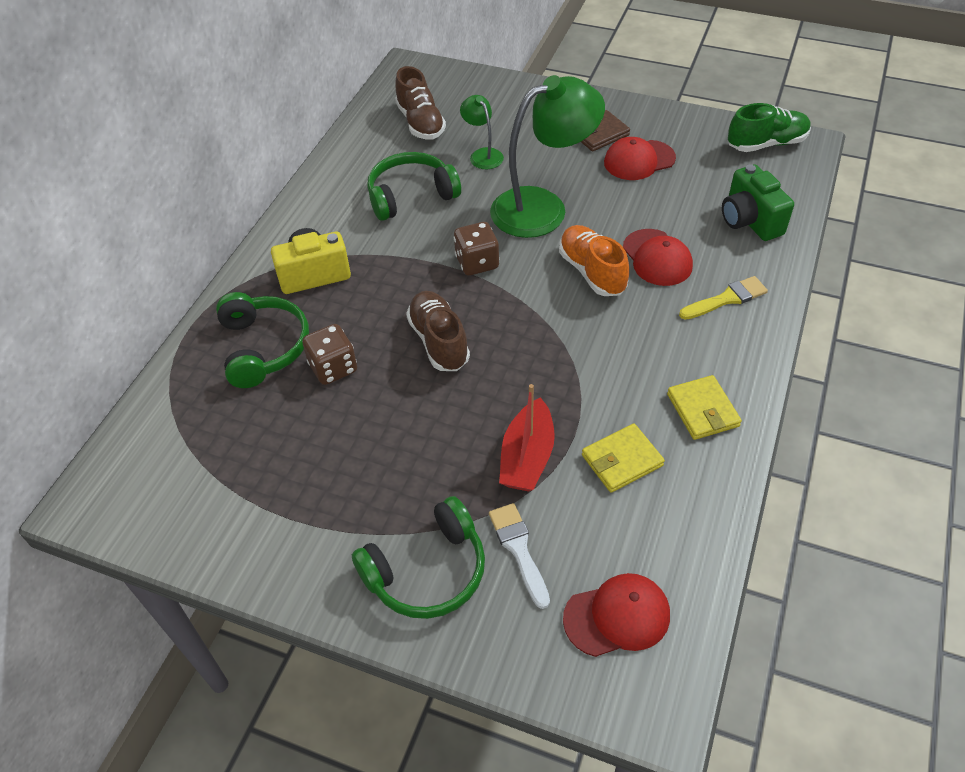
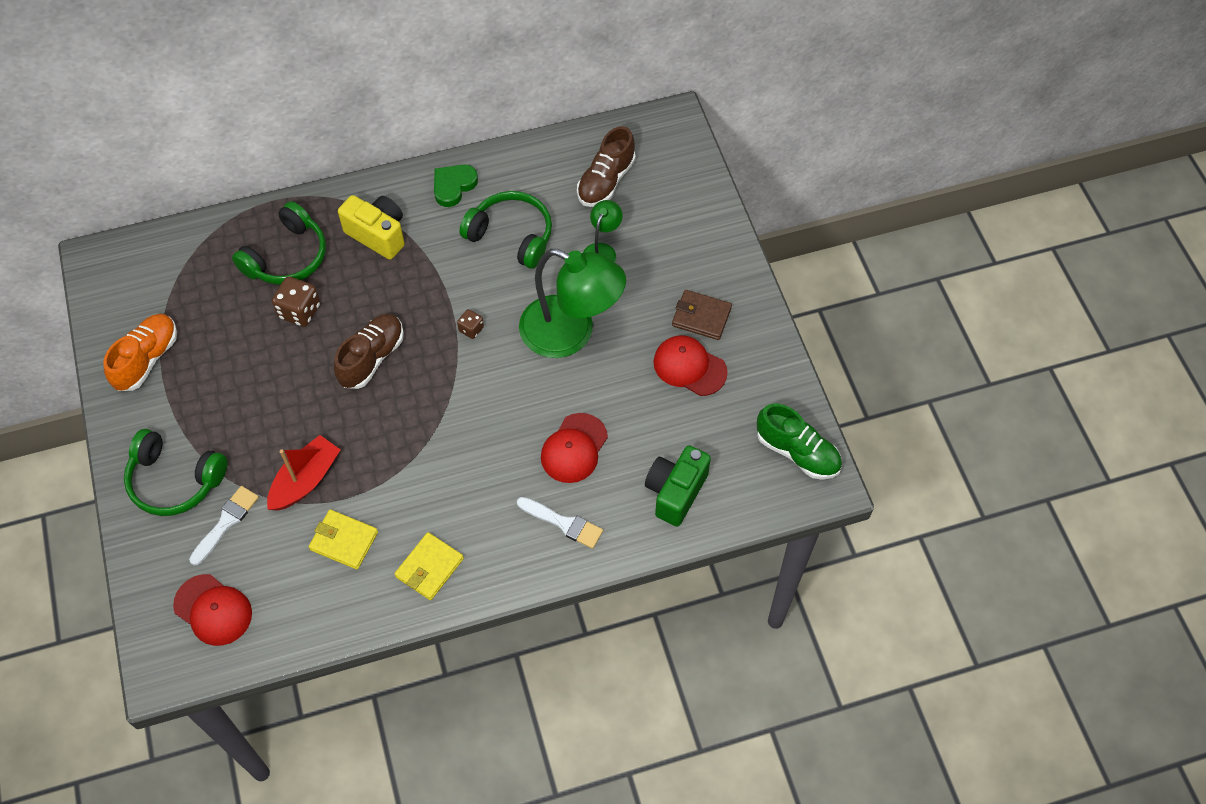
camera: 50 degrees right, 10 degrees up
brown dice [454,222,499,276] -> brown dice [457,309,484,339], size x0.57
red boat [499,384,555,492] -> red boat turned 150 degrees clockwise [267,435,341,511]
orange shoe [559,225,629,296] -> orange shoe moved to [104,314,177,391]
yellow brush [679,276,768,320] -> white brush [517,497,603,549]
none -> green heart [434,164,478,207]

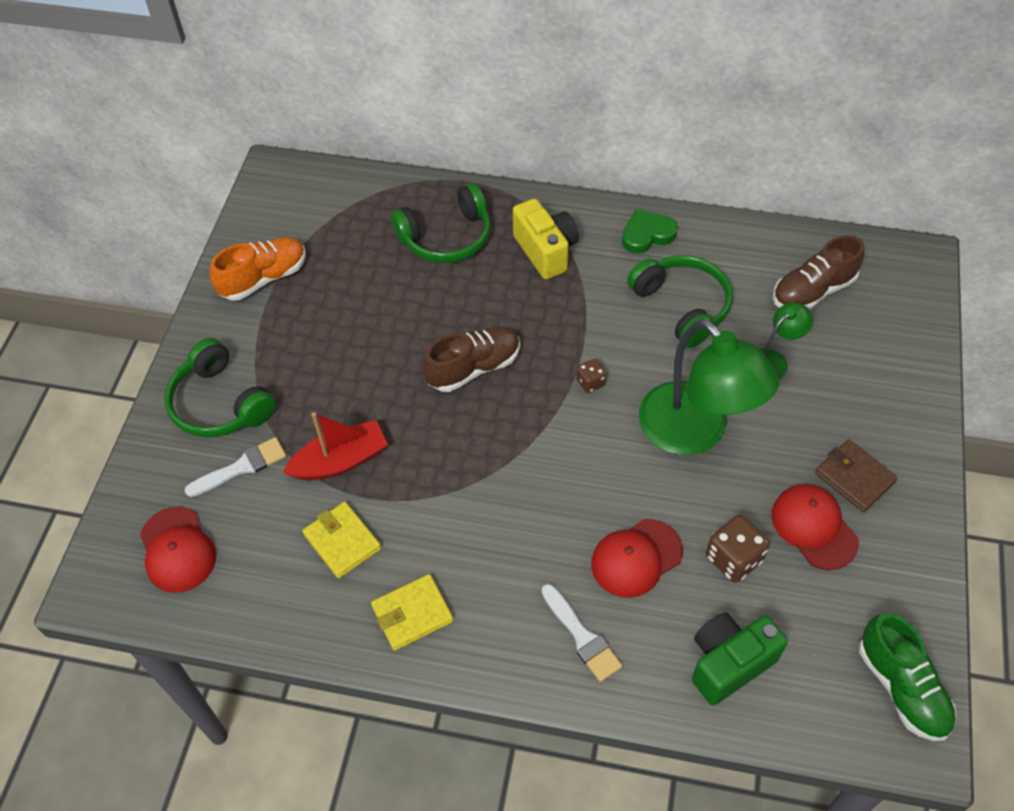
camera: 30 degrees right, 5 degrees down
brown dice [272,276,320,327] -> brown dice moved to [706,515,770,583]

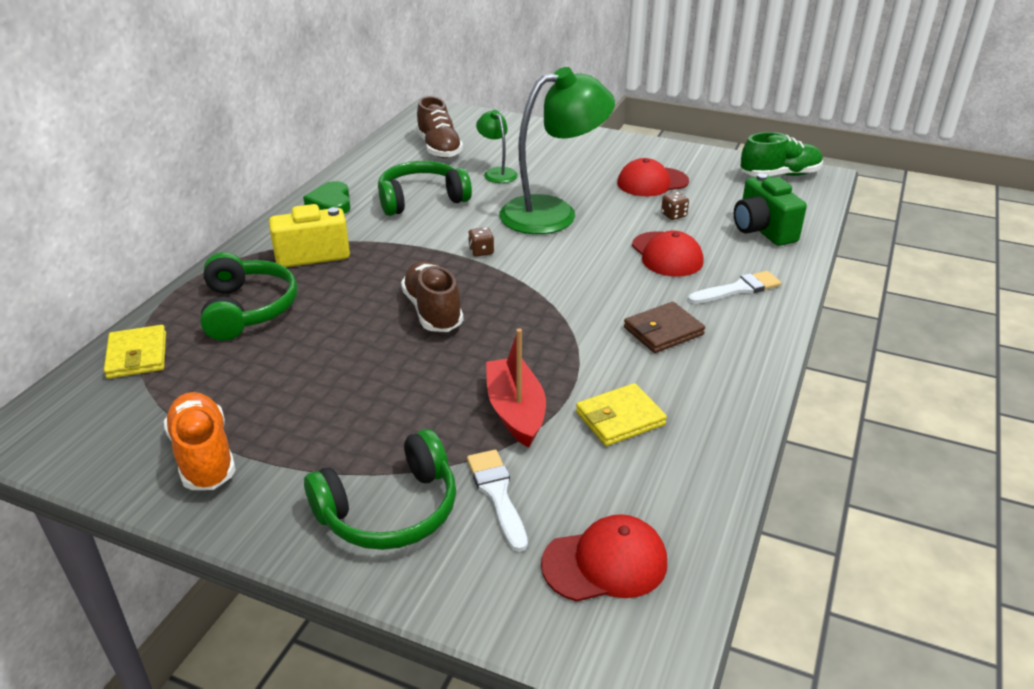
camera: 80 degrees left, 20 degrees down
yellow wallet [371,574,454,651] -> yellow wallet moved to [104,325,166,379]
brown dice [706,515,770,583] -> brown dice [661,192,689,220], size x0.57
brown wallet [815,439,897,512] -> brown wallet moved to [624,302,705,353]

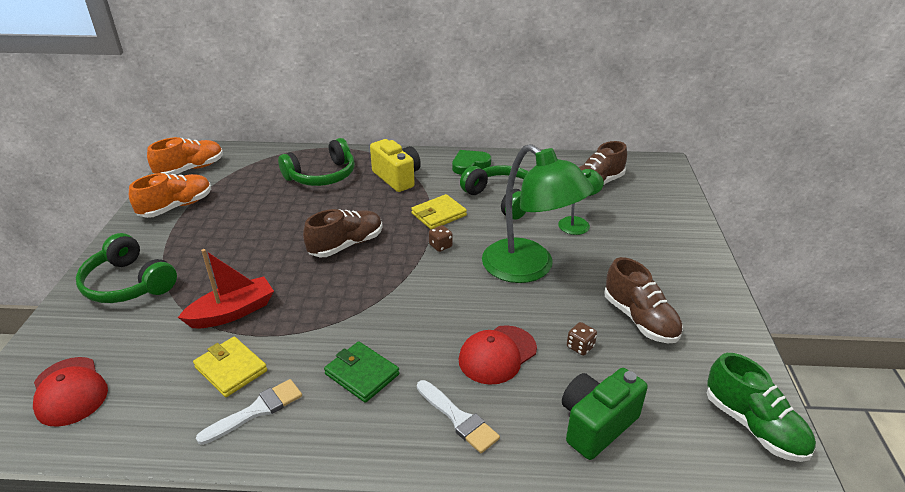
camera: 70 degrees right, 0 degrees up
yellow wallet [104,325,166,379] -> yellow wallet moved to [411,194,467,229]
white brush [467,450,528,552] -> white brush moved to [196,379,302,445]
red cap [617,158,689,196] -> brown shoe [604,257,683,343]
brown wallet [624,302,705,353] -> green wallet [324,341,399,403]
none -> orange shoe [147,137,223,175]

